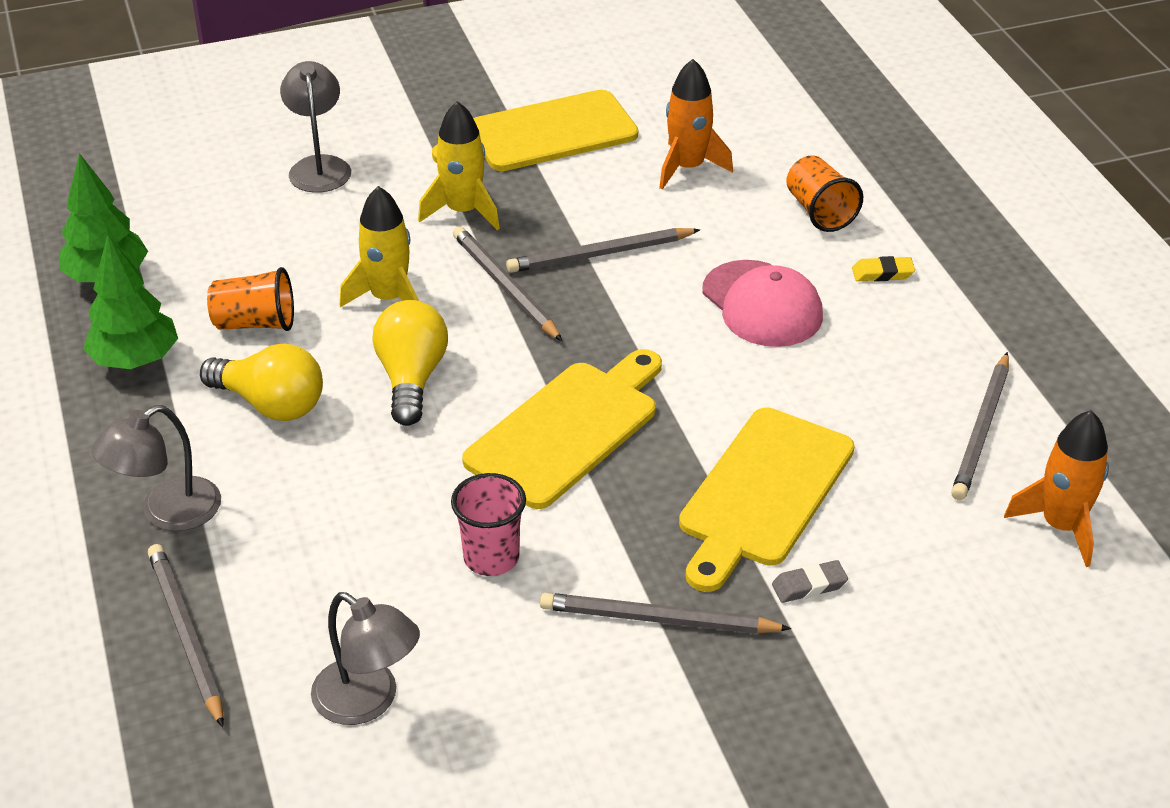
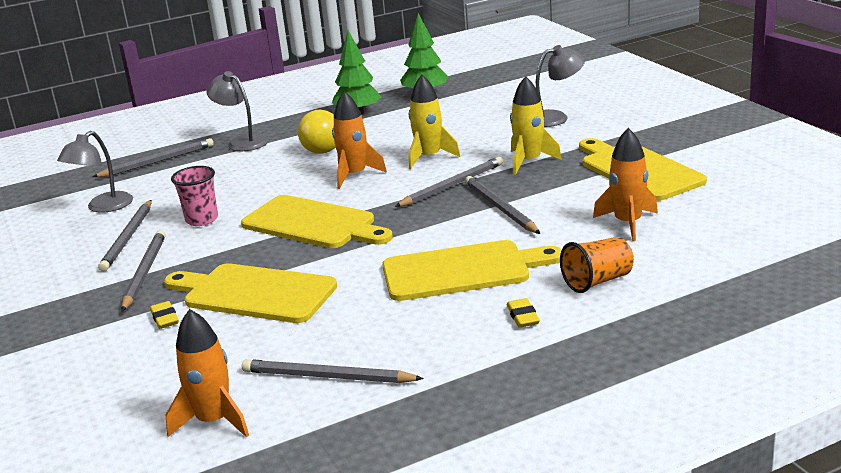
camera: 85 degrees right, 15 degrees down
orange cup [207,267,294,331] -> none
yellow light bulb [372,300,448,426] -> orange rocket [332,91,387,189]
pink cap [702,260,823,347] -> yellow cutting board [382,240,562,301]
grey eraser [772,560,848,603] -> yellow eraser [150,301,179,329]
none -> grey pencil [98,200,151,272]

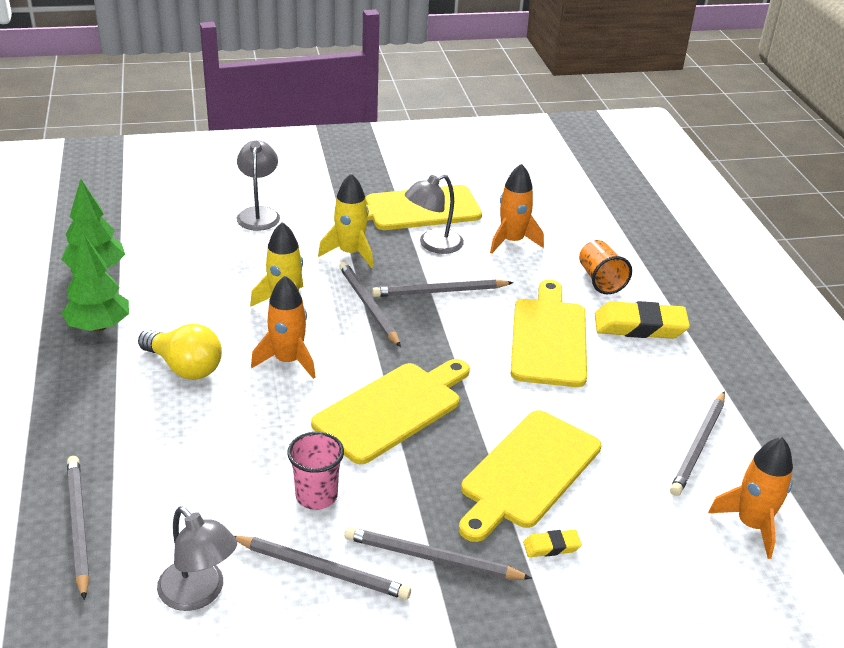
camera: 80 degrees left, 10 degrees up
grey lamp [207,71,268,151] -> grey lamp moved to [405,174,464,254]
yellow eraser [507,298,540,328] -> yellow eraser [595,301,690,339], size x2.09

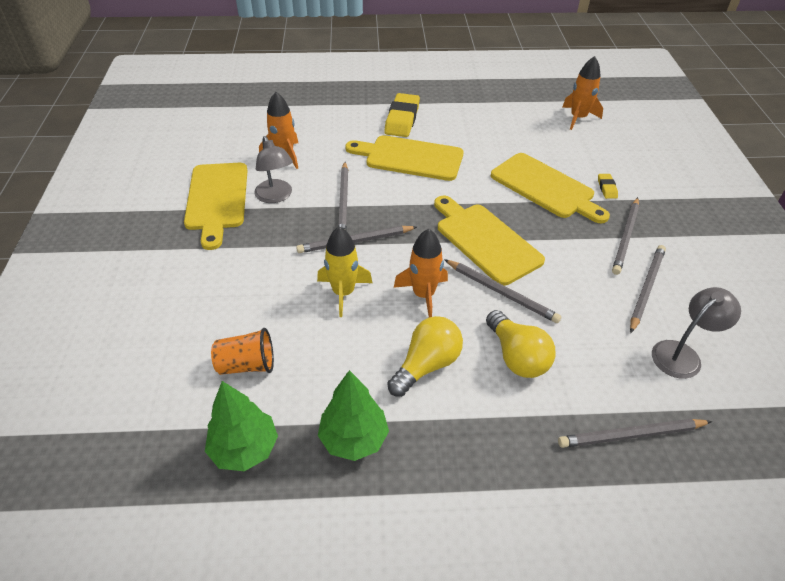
camera: 80 degrees left, 10 degrees up
grey lamp [237,140,280,231] -> none
pink cup [287,432,344,510] -> none
yellow rocket [318,174,373,268] -> none
orange cup [579,240,632,294] -> orange cup moved to [211,328,274,375]
grey pencil [670,391,725,496] -> grey pencil moved to [444,259,562,323]
none -> yellow light bulb [486,310,556,378]

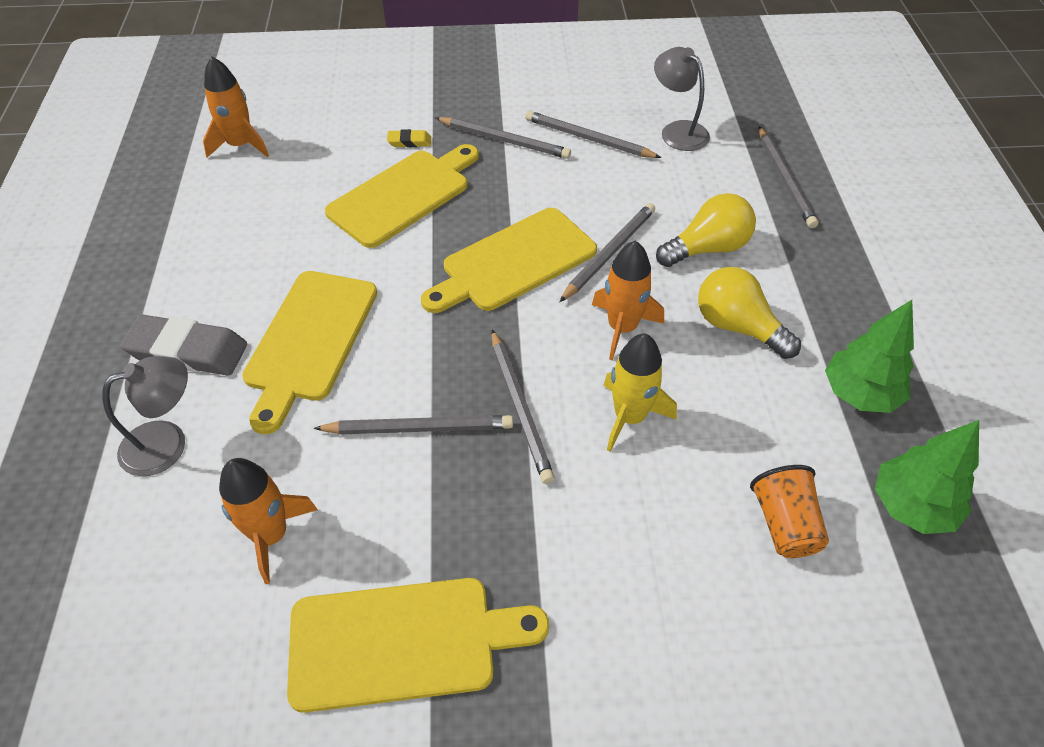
camera: 90 degrees left, 5 degrees up
grey lamp [254,136,293,203] -> grey lamp moved to [102,356,188,476]
yellow eraser [384,93,420,137] -> grey eraser [120,315,247,376]

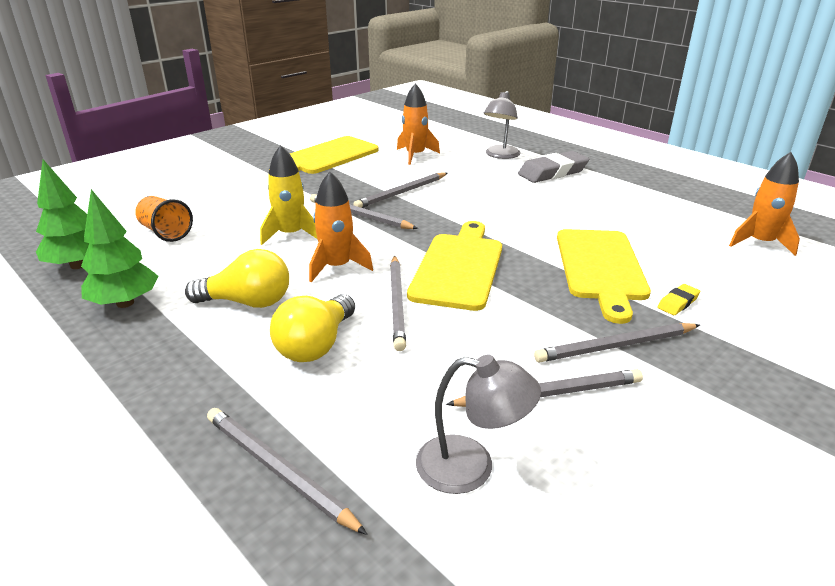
camera: 140 degrees right, 20 degrees down
yellow cutting board [242,271,377,434] -> none

